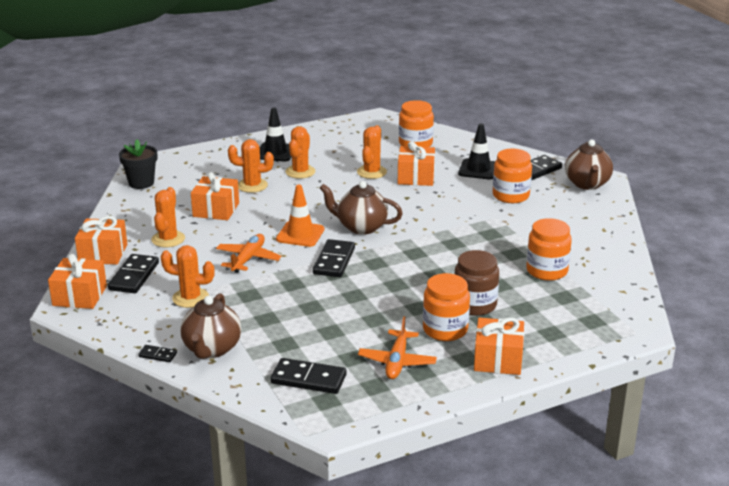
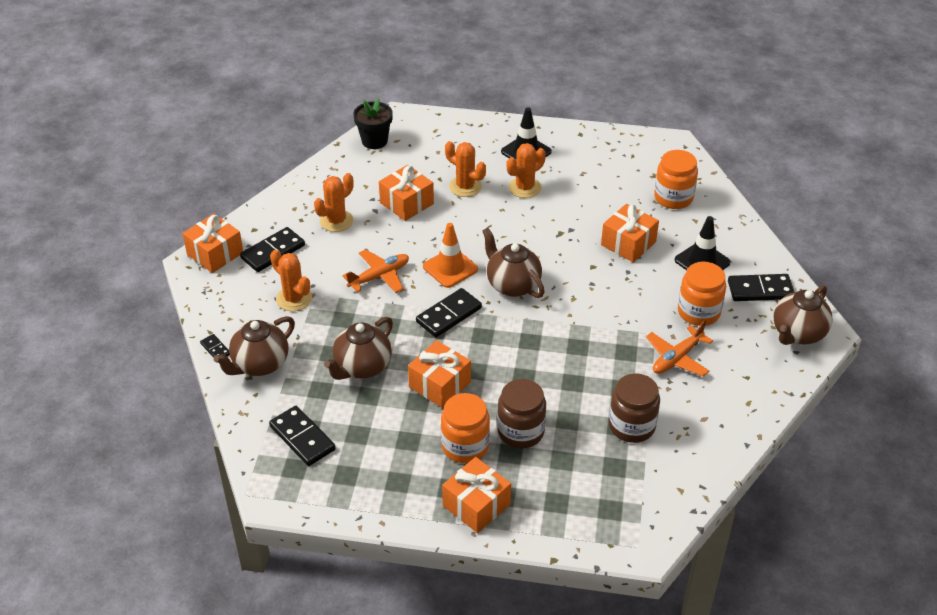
camera: 35 degrees right, 15 degrees up
orange gift [75,216,127,265] -> orange gift moved to [408,340,471,408]
orange cactus [357,125,387,179] -> none
orange plane [358,316,437,379] -> orange plane moved to [646,320,713,377]
orange jar [526,218,572,281] -> brown jar [609,373,660,443]
none -> brown teapot [324,317,393,380]

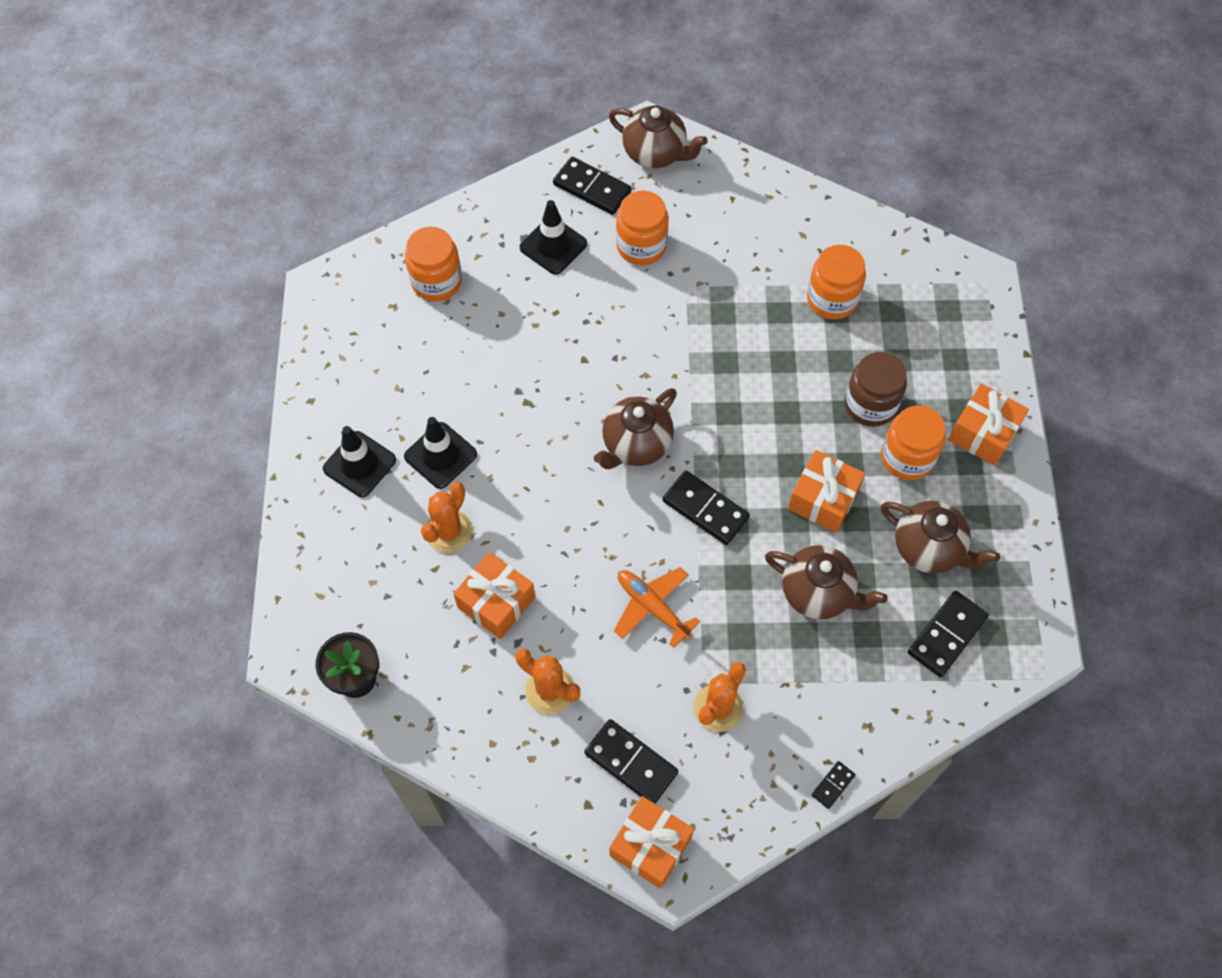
camera: 100 degrees left, 20 degrees up
brown teapot [214,316,295,376] -> brown teapot moved to [881,501,1000,573]
orange traffic cone [423,223,478,288] -> none
orange cactus [507,143,546,198] -> black traffic cone [404,417,477,489]
orange gift [601,204,659,263] -> none
brown jar [609,373,660,443] -> orange jar [807,245,866,320]
orange plane [646,320,713,377] -> none
black domino [728,274,794,301] -> black domino turned 45 degrees counterclockwise [553,157,631,215]

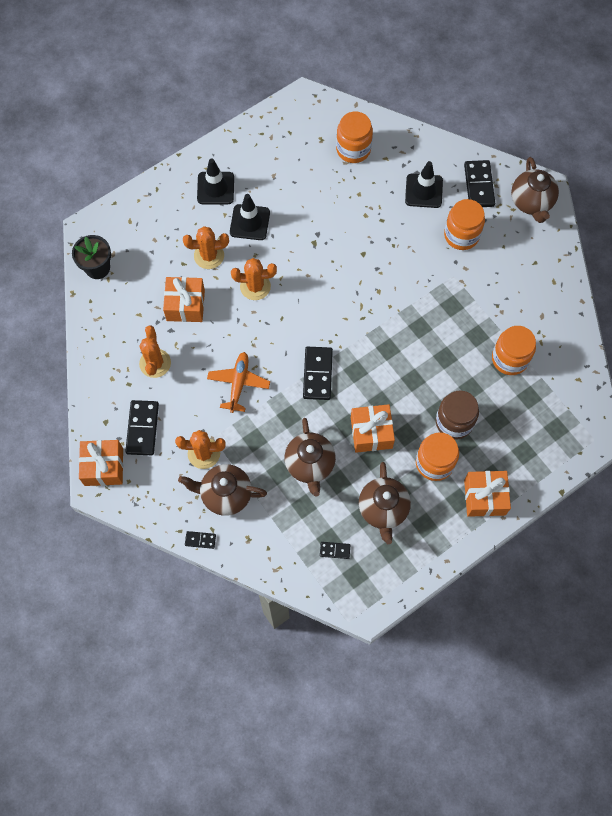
camera: 55 degrees right, 5 degrees up
brown teapot [594,388,677,469] -> brown teapot moved to [178,464,267,516]
black domino [908,591,989,677] -> black domino [320,542,350,559], size x0.51
none -> orange cactus [231,258,277,300]

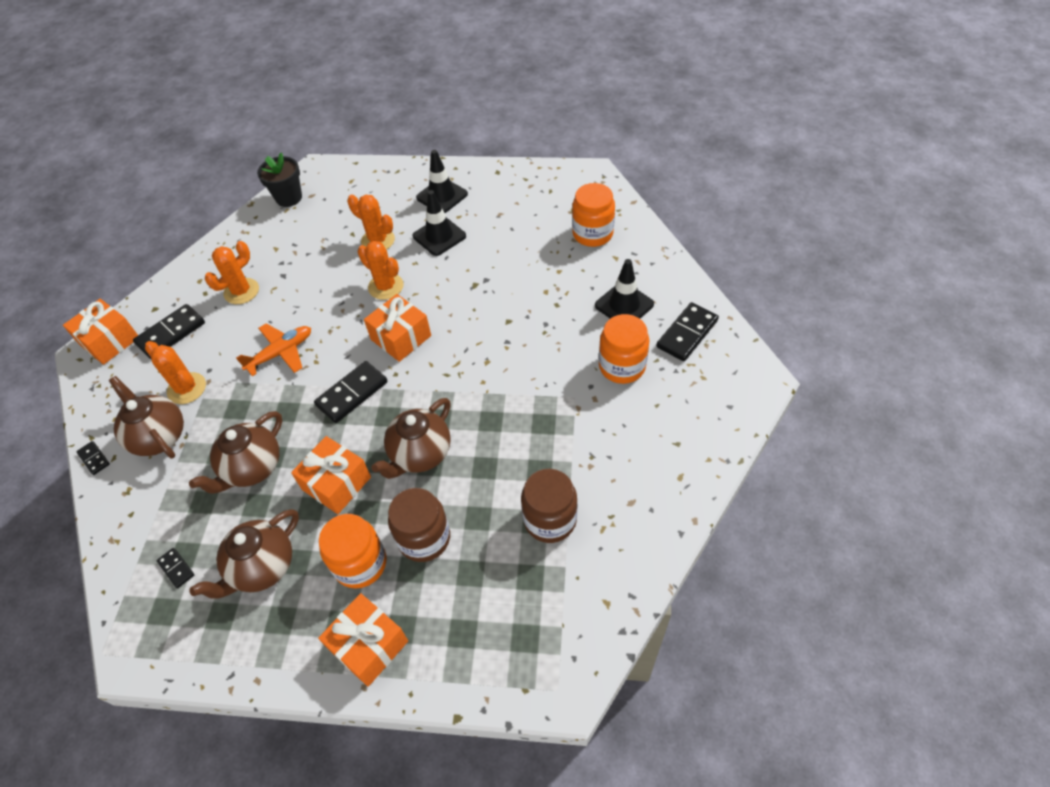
camera: 45 degrees right, 15 degrees down
orange gift [163,277,205,322] -> orange gift moved to [364,294,431,362]
orange jar [492,326,536,375] -> brown jar [521,469,577,543]
brown teapot [511,157,559,223] -> brown teapot moved to [371,398,451,479]

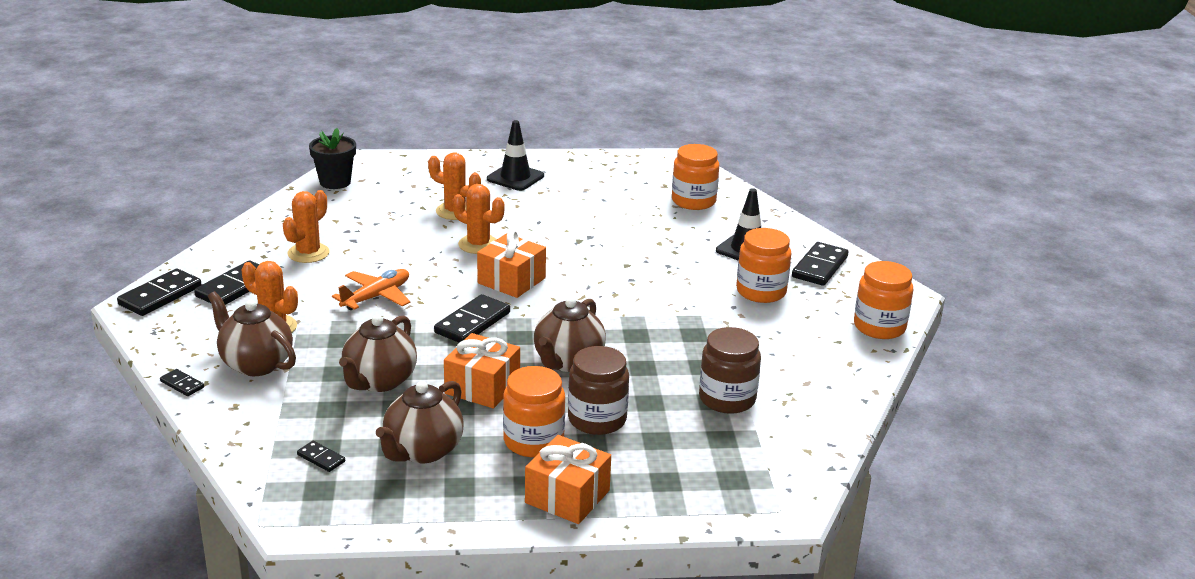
camera: 15 degrees left, 25 degrees down
orange gift [63,299,138,365] -> black domino [117,268,202,316]
black traffic cone [413,190,466,256] -> none
none -> orange jar [854,261,913,339]

